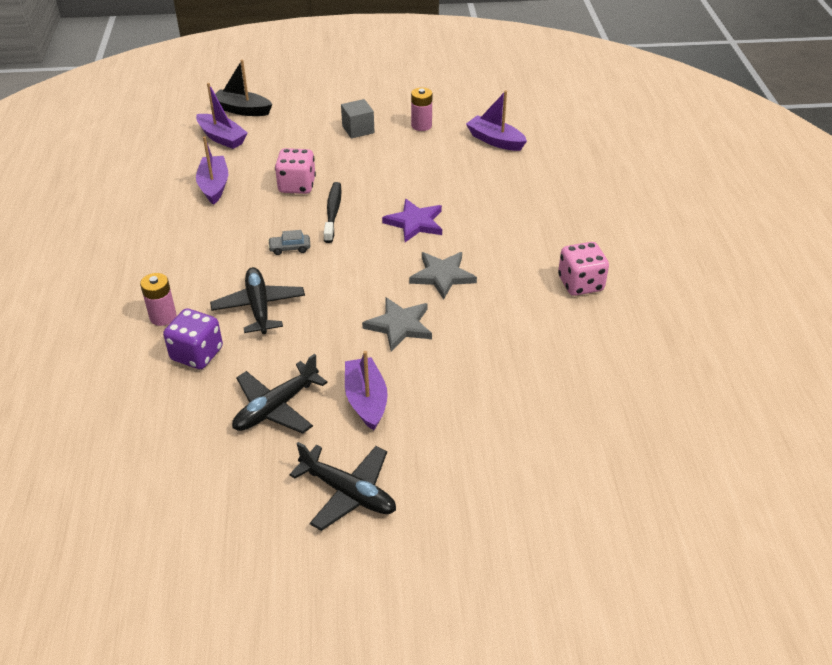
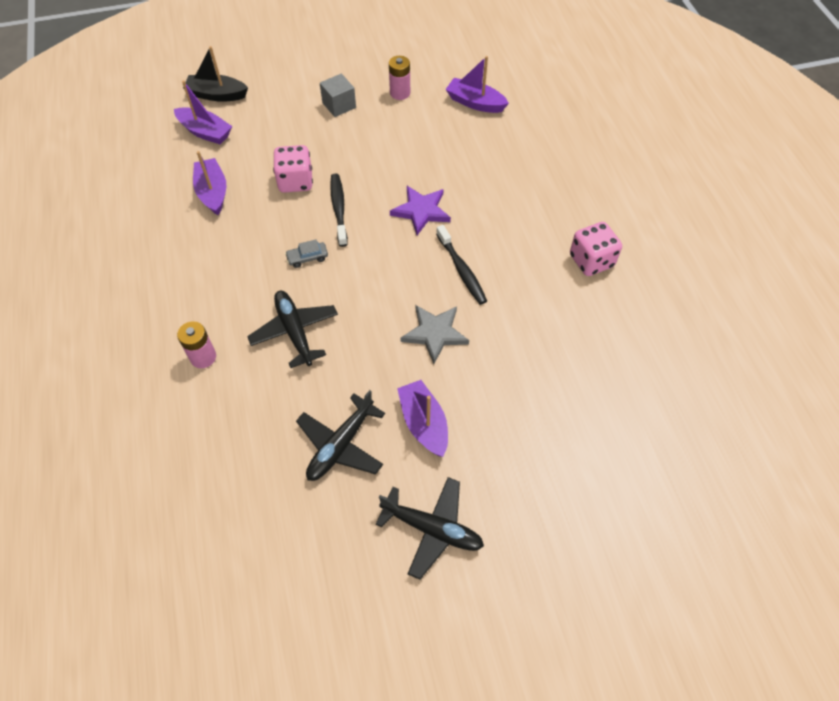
camera: 10 degrees left, 15 degrees up
purple dice [163,308,223,369] -> none
grey star [409,252,477,300] -> black toothbrush [436,225,487,305]

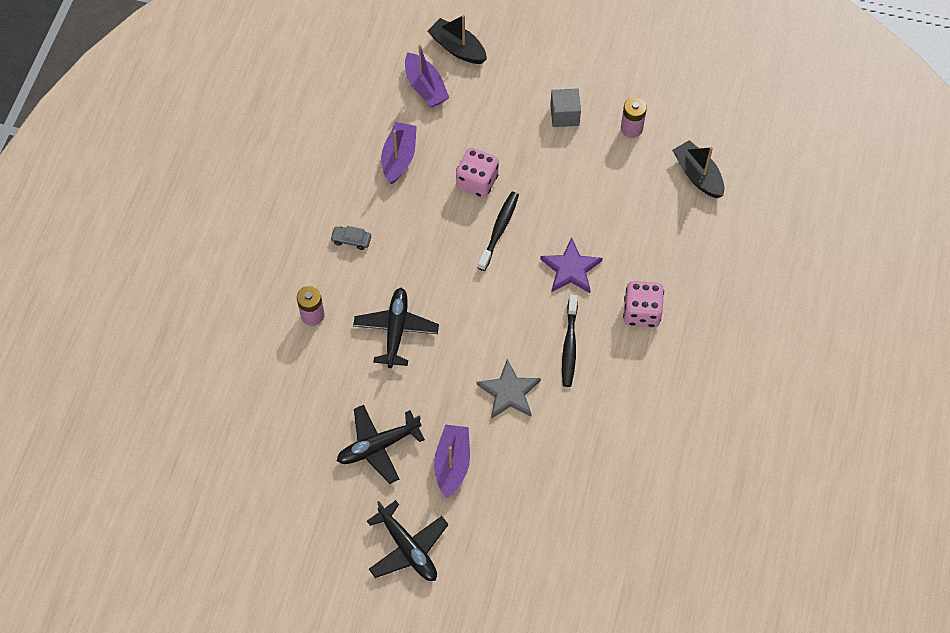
camera: 30 degrees right, 5 degrees up
grey car [285,240,328,268] -> grey car moved to [330,226,371,250]
purple boat [446,56,509,113] -> black boat [672,140,724,198]
pink dice [570,222,622,276] -> pink dice moved to [623,281,664,328]

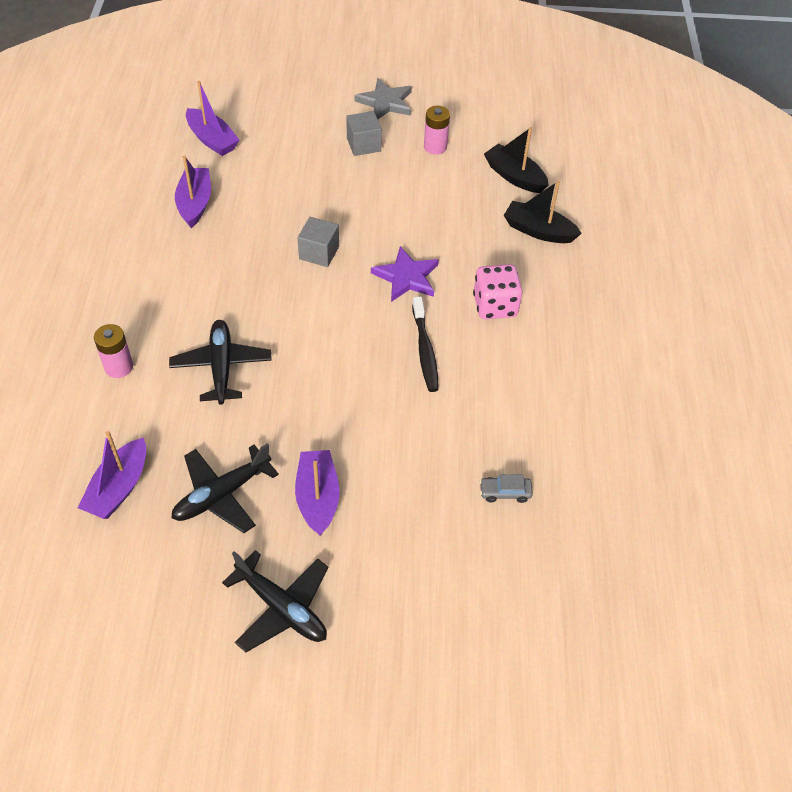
camera: 15 degrees left, 10 degrees down
grey car [330,226,371,250] -> grey car moved to [480,474,533,503]
black boat [427,15,487,64] -> black boat moved to [504,181,582,243]
pink dice [456,148,499,198] -> none
grey star [477,359,541,419] -> grey star moved to [354,78,412,119]
black toothbrush [478,192,519,271] -> grey cube [298,217,339,267]
none -> purple boat [78,431,146,519]

